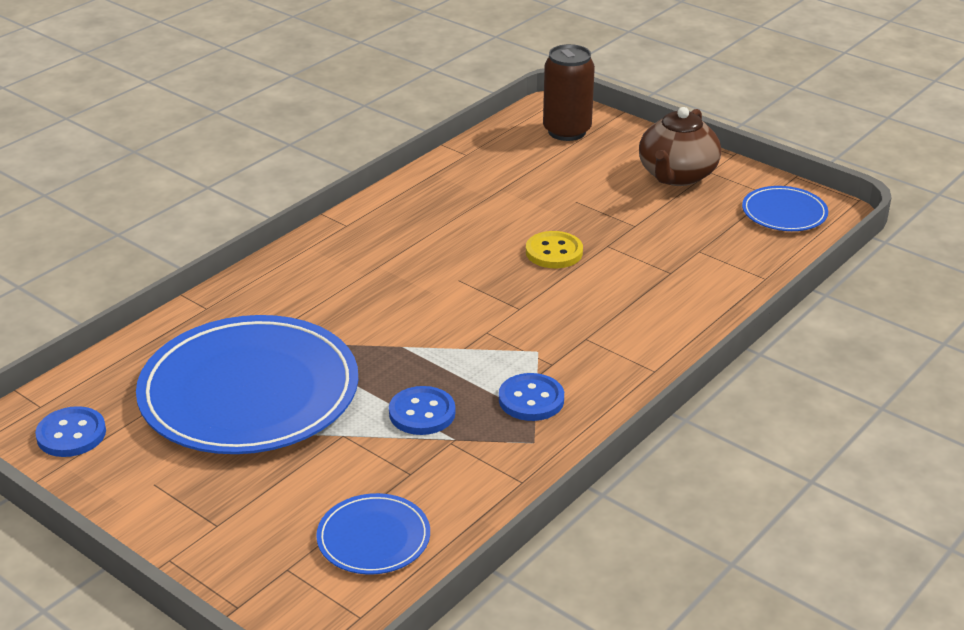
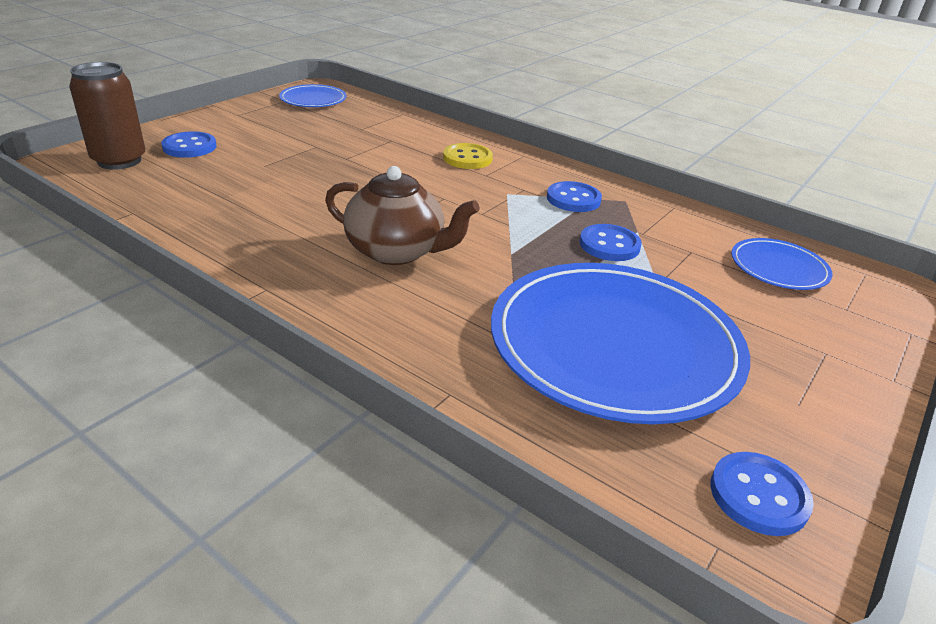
camera: 95 degrees left, 0 degrees up
yellow button [526,231,583,268] -> yellow button moved to [443,143,493,169]
brown teapot [639,107,721,186] -> brown teapot moved to [325,166,480,265]
none -> blue button [161,131,217,158]

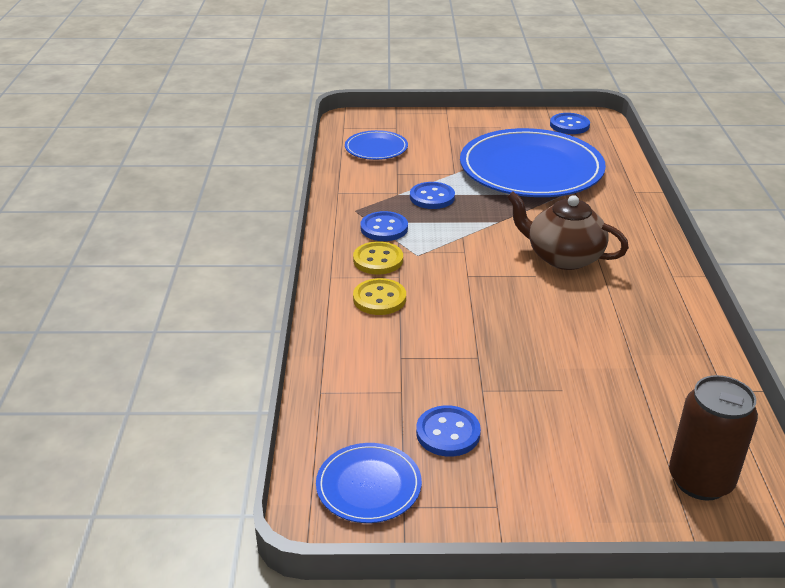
camera: 125 degrees left, 0 degrees up
blue button [161,131,217,158] -> blue button moved to [416,405,481,457]
brown teapot [325,166,480,265] -> brown teapot turned 45 degrees counterclockwise [507,191,629,270]
none -> yellow button [353,241,403,275]

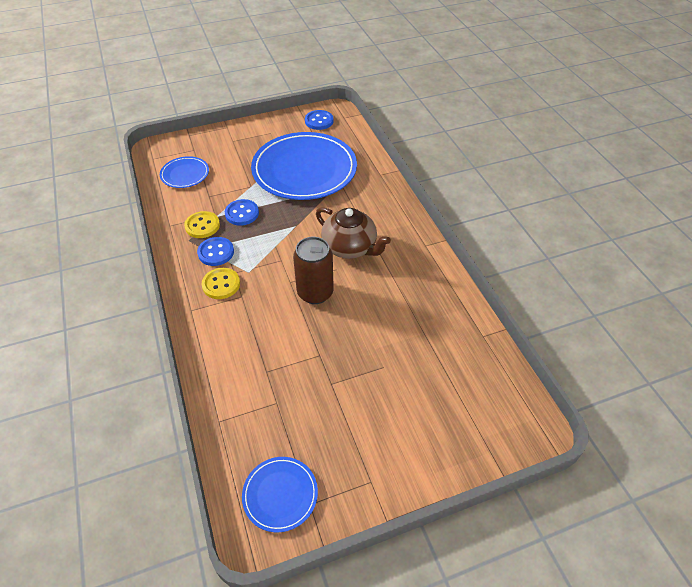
camera: 20 degrees left, 15 degrees up
yellow button [353,278,406,315] -> yellow button moved to [184,211,220,238]
blue button [416,405,481,457] -> none
brown teapot [507,191,629,270] -> brown teapot turned 150 degrees counterclockwise [316,207,391,259]
brown can [669,375,758,501] -> brown can moved to [293,237,334,304]

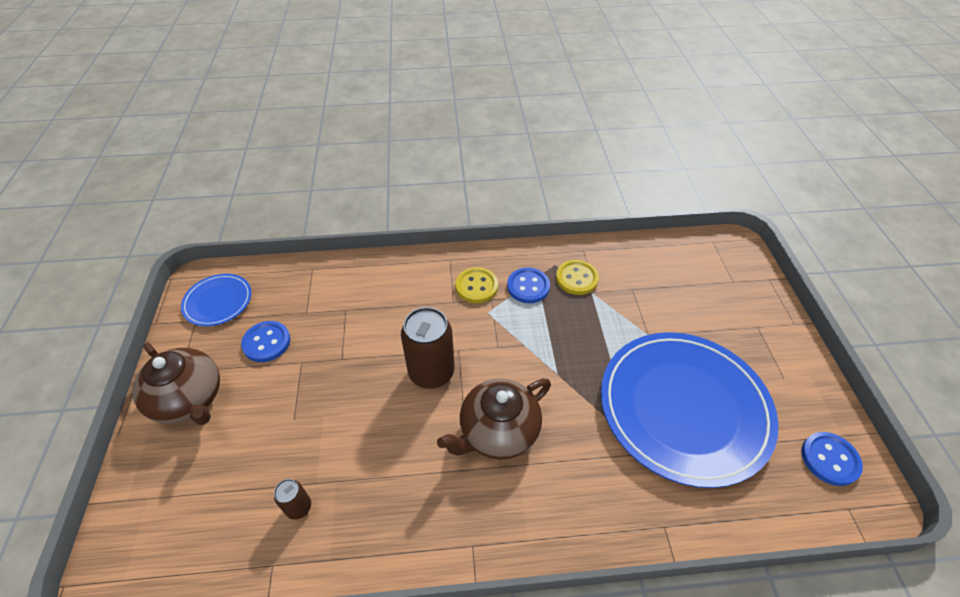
camera: 105 degrees right, 0 degrees up
blue plate [160,156,209,188] -> none
blue button [225,199,259,226] -> blue button moved to [241,321,290,362]
none -> brown teapot [132,343,220,425]
none -> brown can [274,479,311,520]

